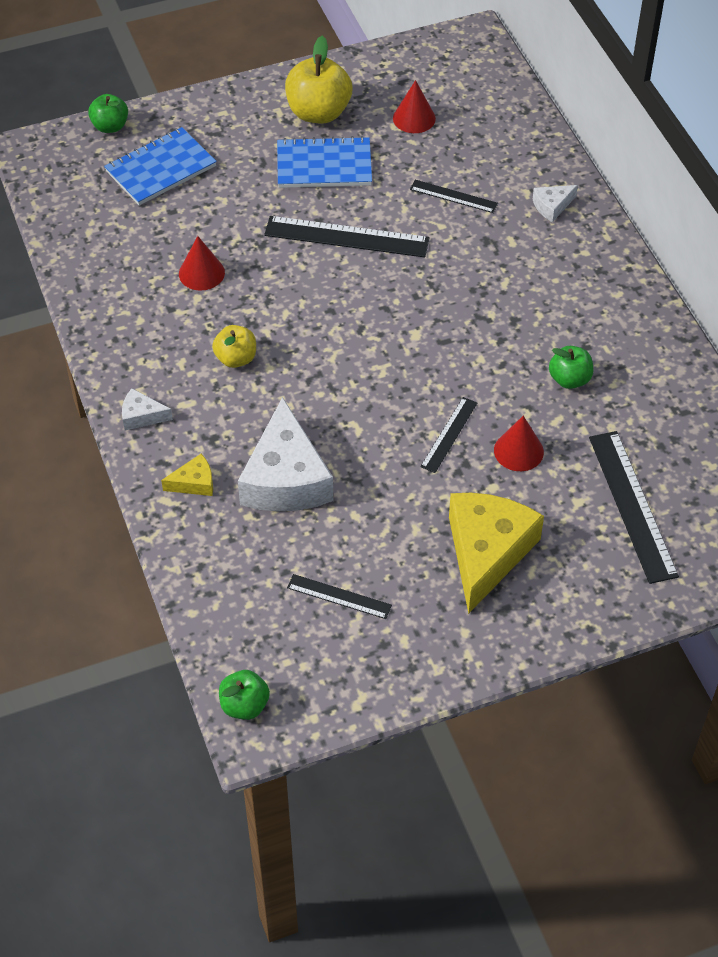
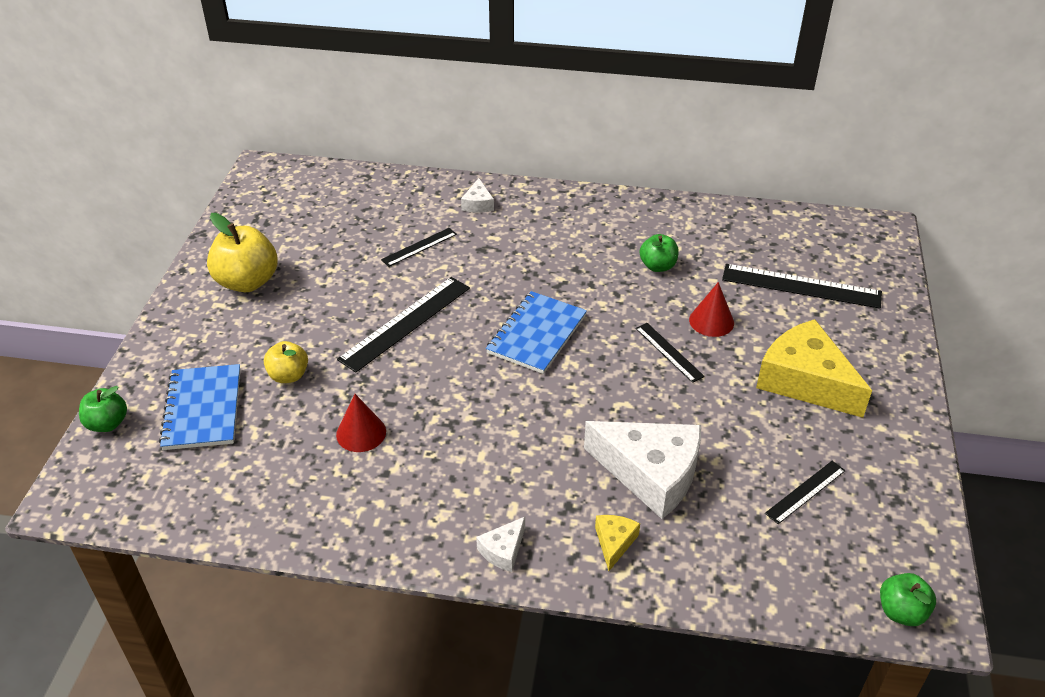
camera: 60 degrees left, 10 degrees down
yellow apple [212,325,256,368] -> yellow apple moved to [264,341,308,383]
blue notebook [277,136,372,188] -> blue notebook moved to [486,291,587,374]
red cone [393,80,436,133] -> none

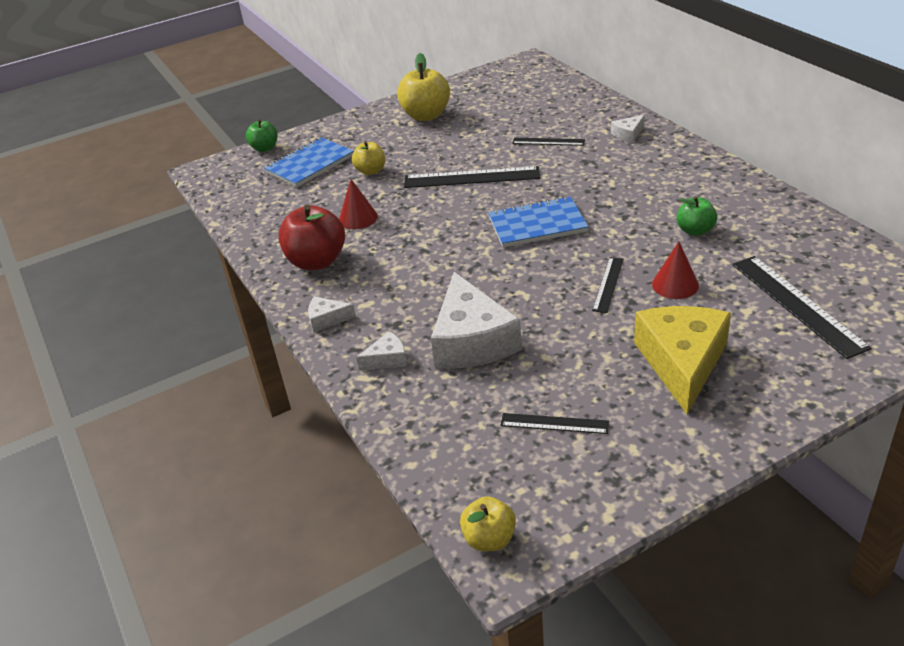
camera: 55 degrees right, 5 degrees down
yellow cheese [595,515,640,571] -> white cheese [356,331,407,370]
green apple [880,573,936,626] -> yellow apple [460,496,516,551]
none -> red apple [278,205,345,270]

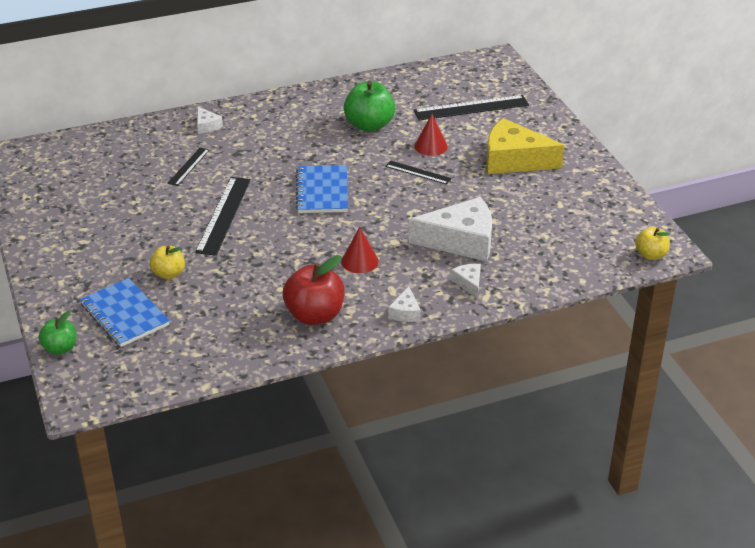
camera: 85 degrees left, 0 degrees up
red cone [339,179,378,229] -> red cone moved to [341,227,379,273]
yellow apple [397,53,450,121] -> none
black ruler [501,413,609,434] -> none
green apple [677,196,717,236] -> green apple [344,81,395,132], size x1.71

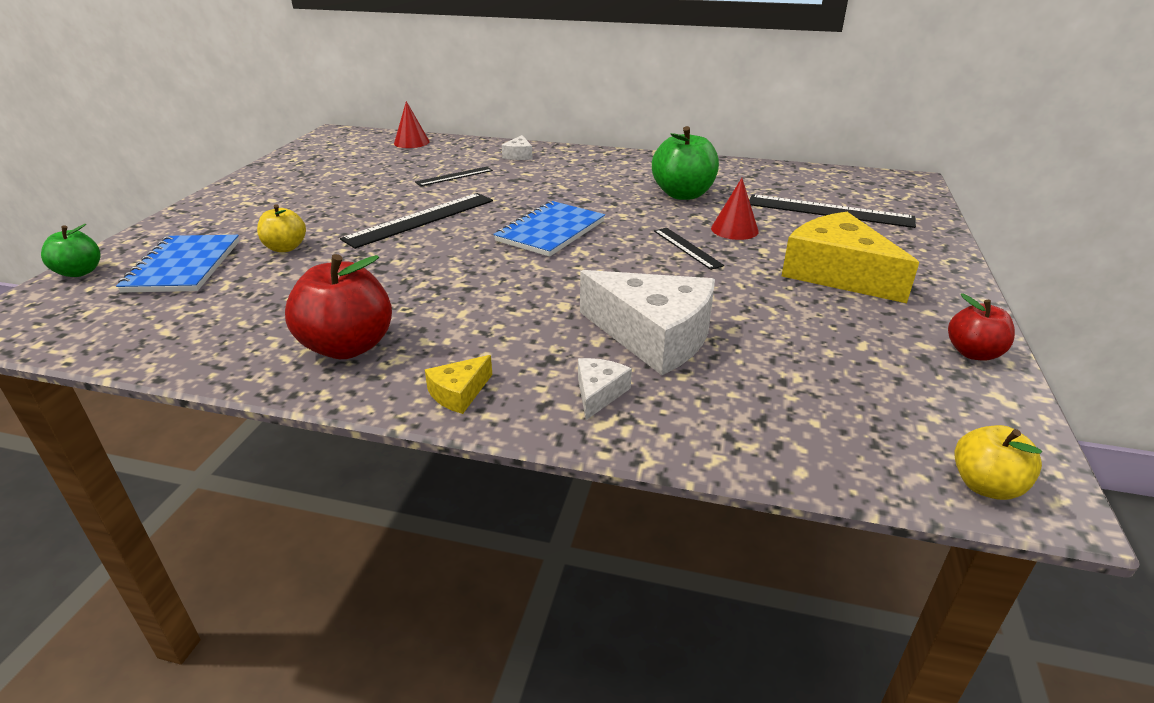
camera: 35 degrees right, 5 degrees down
red cone [341,227,379,273] -> red cone moved to [394,101,430,148]
white cheese [388,286,421,322] -> yellow cheese [425,355,492,414]
none -> red apple [948,294,1015,361]

